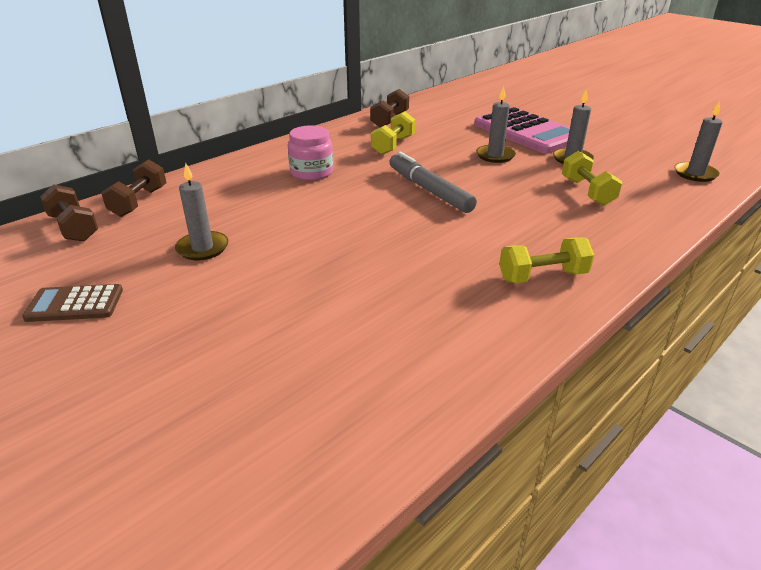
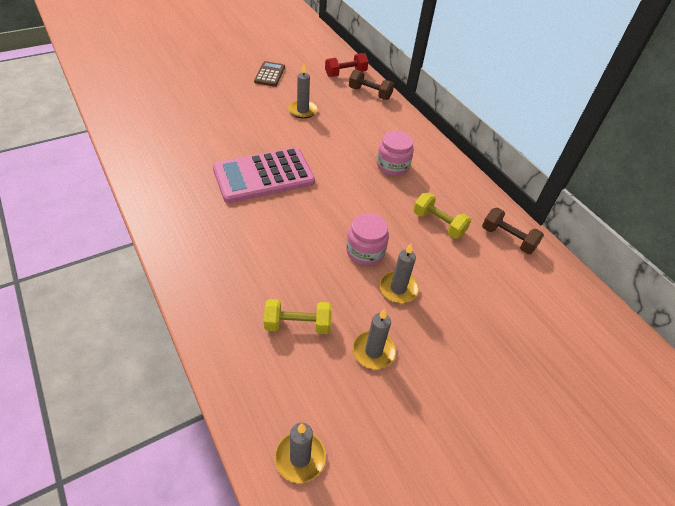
camera: 100 degrees right, 15 degrees up
brown dumbbell [40,184,98,242] -> red dumbbell [325,53,369,77]
grey marker [389,152,477,213] -> none
pink calculator [474,107,570,154] -> pink calculator moved to [213,147,315,203]
yellow dumbbell [499,237,594,283] -> none
none -> pink jar [346,213,389,266]

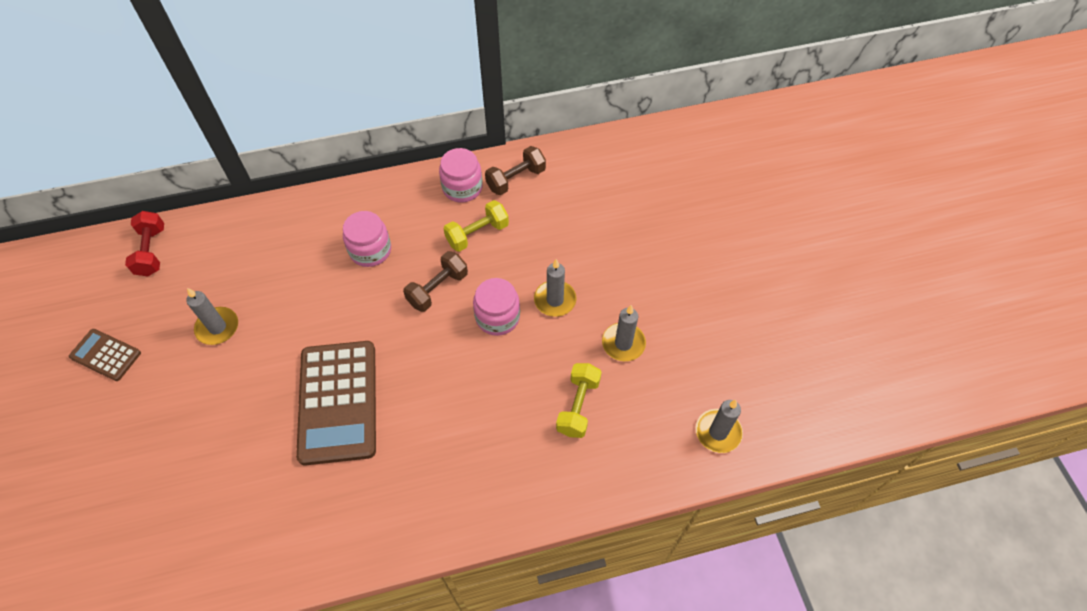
camera: 70 degrees left, 10 degrees up
pink calculator [213,147,315,203] -> brown calculator [296,341,376,466]
brown dumbbell [349,70,394,100] -> brown dumbbell moved to [403,251,468,312]
none -> pink jar [439,148,483,202]

